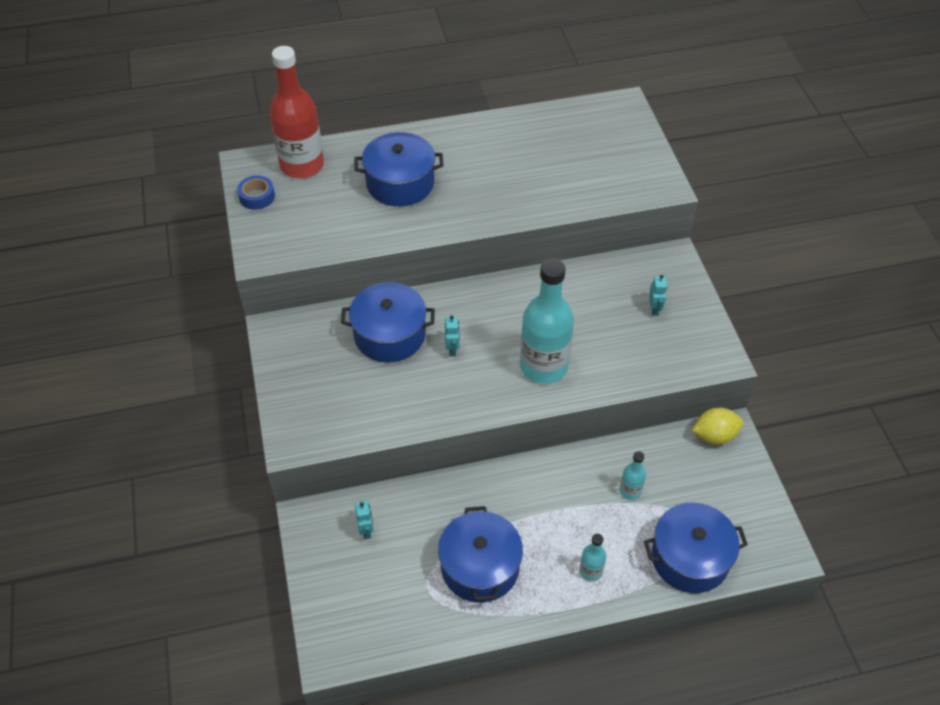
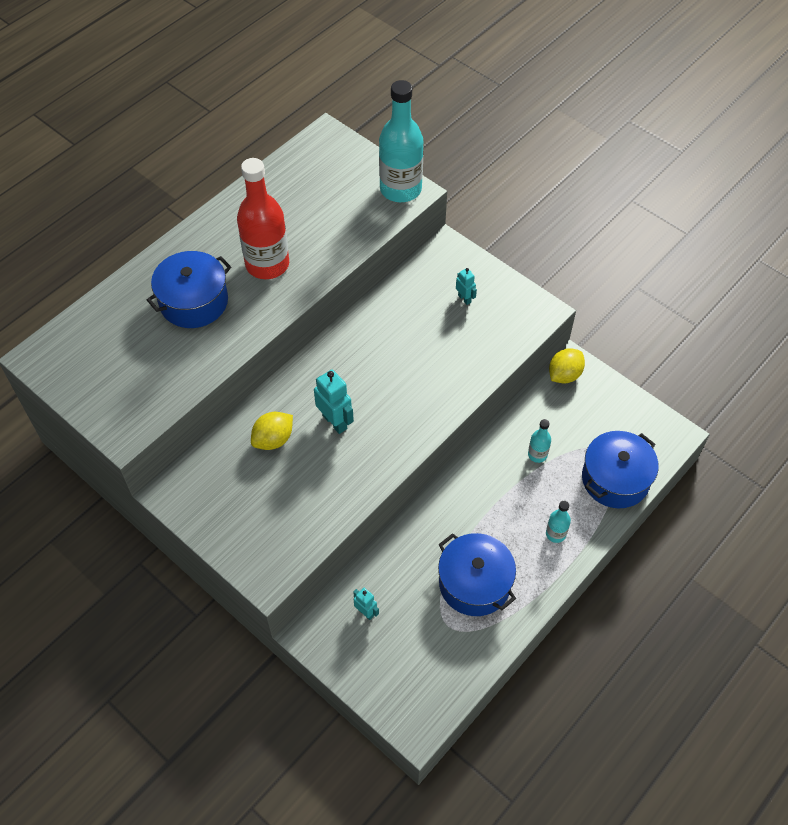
camera: 35 degrees left, 5 degrees up
blue tape [237,175,275,210] -> none
red bottle [270,46,324,178] -> red bottle moved to [237,158,289,279]
blue pot [341,282,435,362] -> yellow lemon [251,412,293,450]
turquoise robot [445,315,460,356] -> turquoise robot [314,370,354,434], size x1.73
turquoise bottle [520,258,574,384] -> turquoise bottle moved to [379,80,423,202]

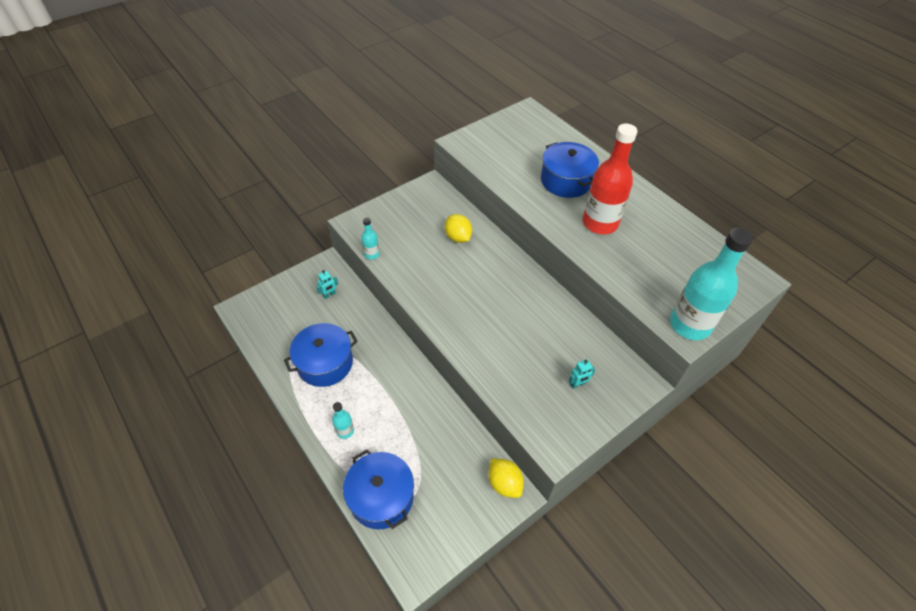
camera: 100 degrees right, 5 degrees down
turquoise robot [314,370,354,434] -> none
turquoise bottle [528,419,551,463] -> turquoise bottle moved to [361,218,380,260]

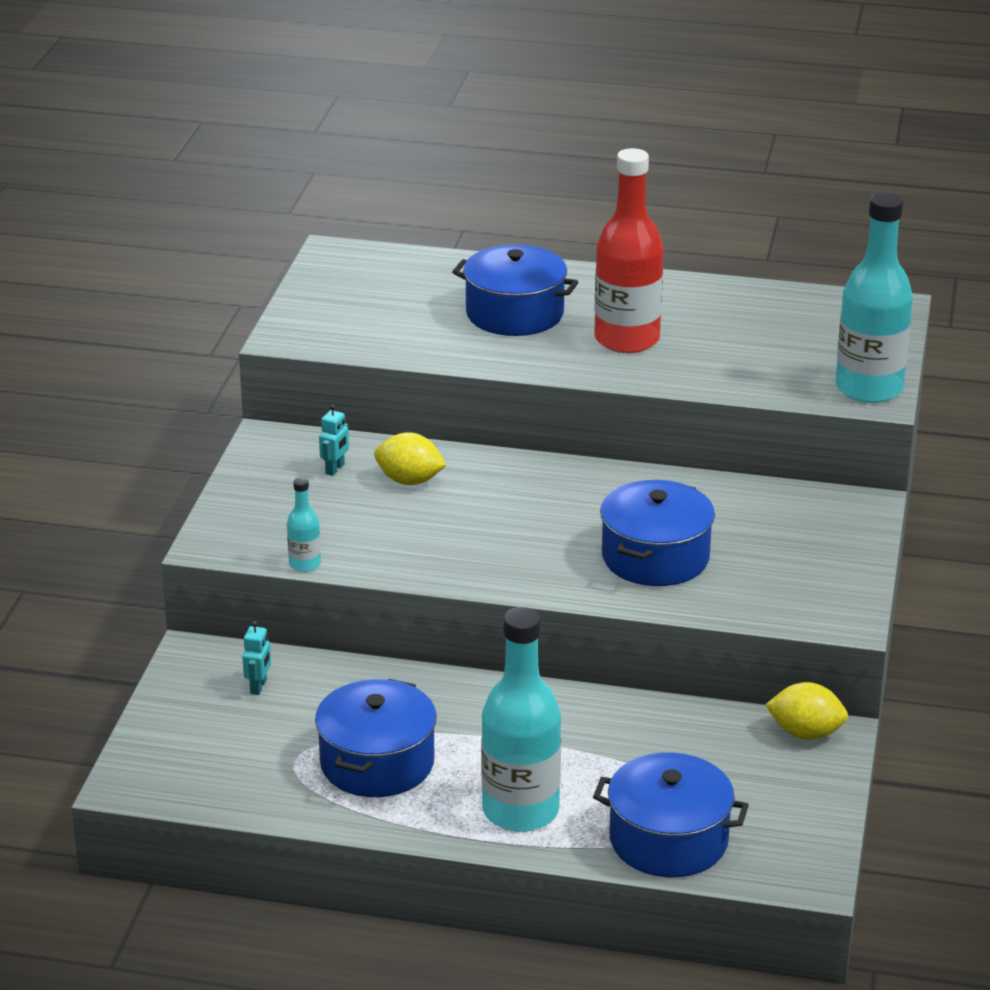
camera: 40 degrees left, 20 degrees down
turquoise bottle [332,402,354,439] -> turquoise bottle [481,607,561,832], size x2.23
turquoise robot [569,359,595,389] -> turquoise robot moved to [319,404,349,476]
none -> blue pot [600,480,715,586]

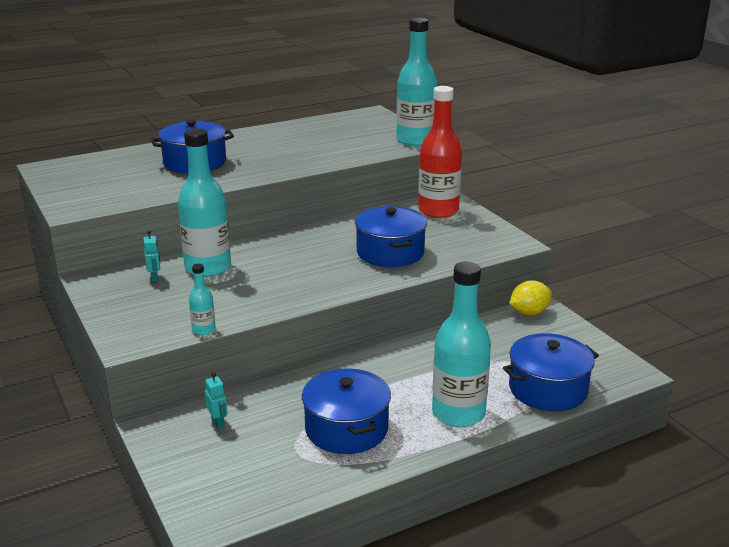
camera: 40 degrees left, 5 degrees down
yellow lemon [374,432,446,485] -> turquoise bottle [178,128,231,277]
red bottle [594,148,663,353] -> red bottle moved to [418,86,462,218]

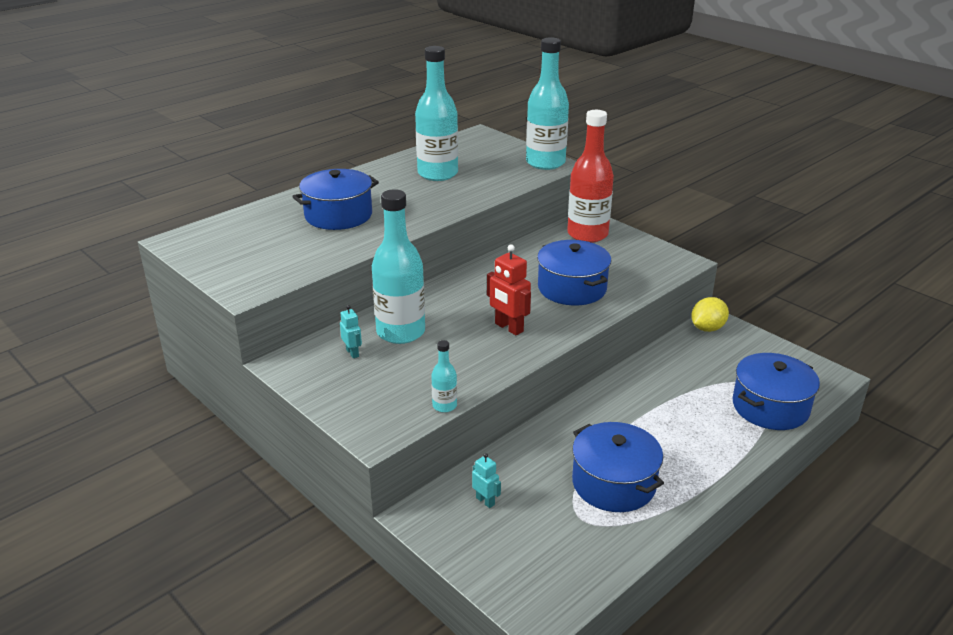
camera: 15 degrees left, 5 degrees up
turquoise bottle [432,262,491,427] -> turquoise bottle moved to [415,46,458,181]
none -> red robot [487,244,531,336]

